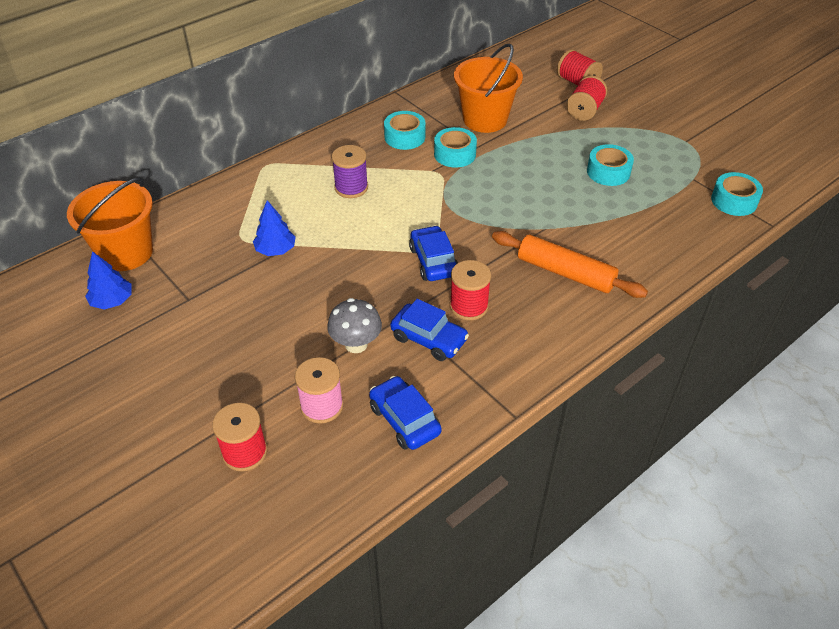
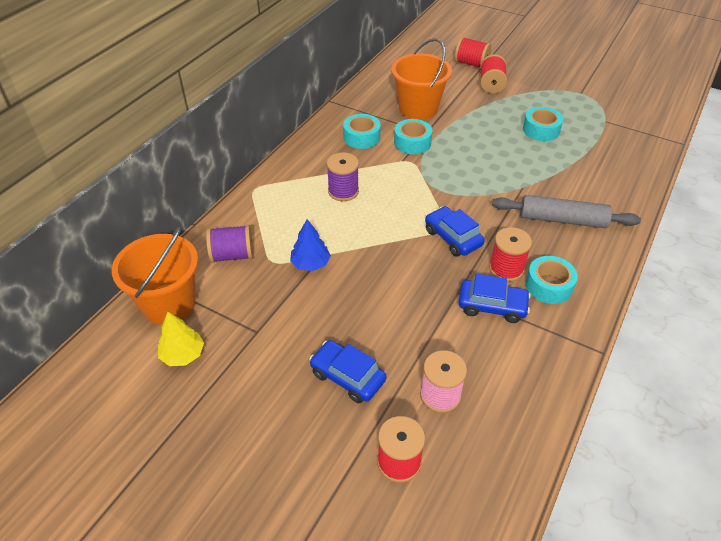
camera: 20 degrees left, 0 degrees up
blue tree [85,251,131,310] -> yellow tree [158,312,204,366]
grey mushroom [327,298,382,353] -> none
blue car [369,376,442,450] -> blue car moved to [309,340,387,403]
orange rolling pin [492,231,648,298] -> grey rolling pin [492,195,641,228]
turquoise tape [711,172,763,216] -> turquoise tape moved to [526,256,578,304]
none -> purple spool [206,225,253,263]

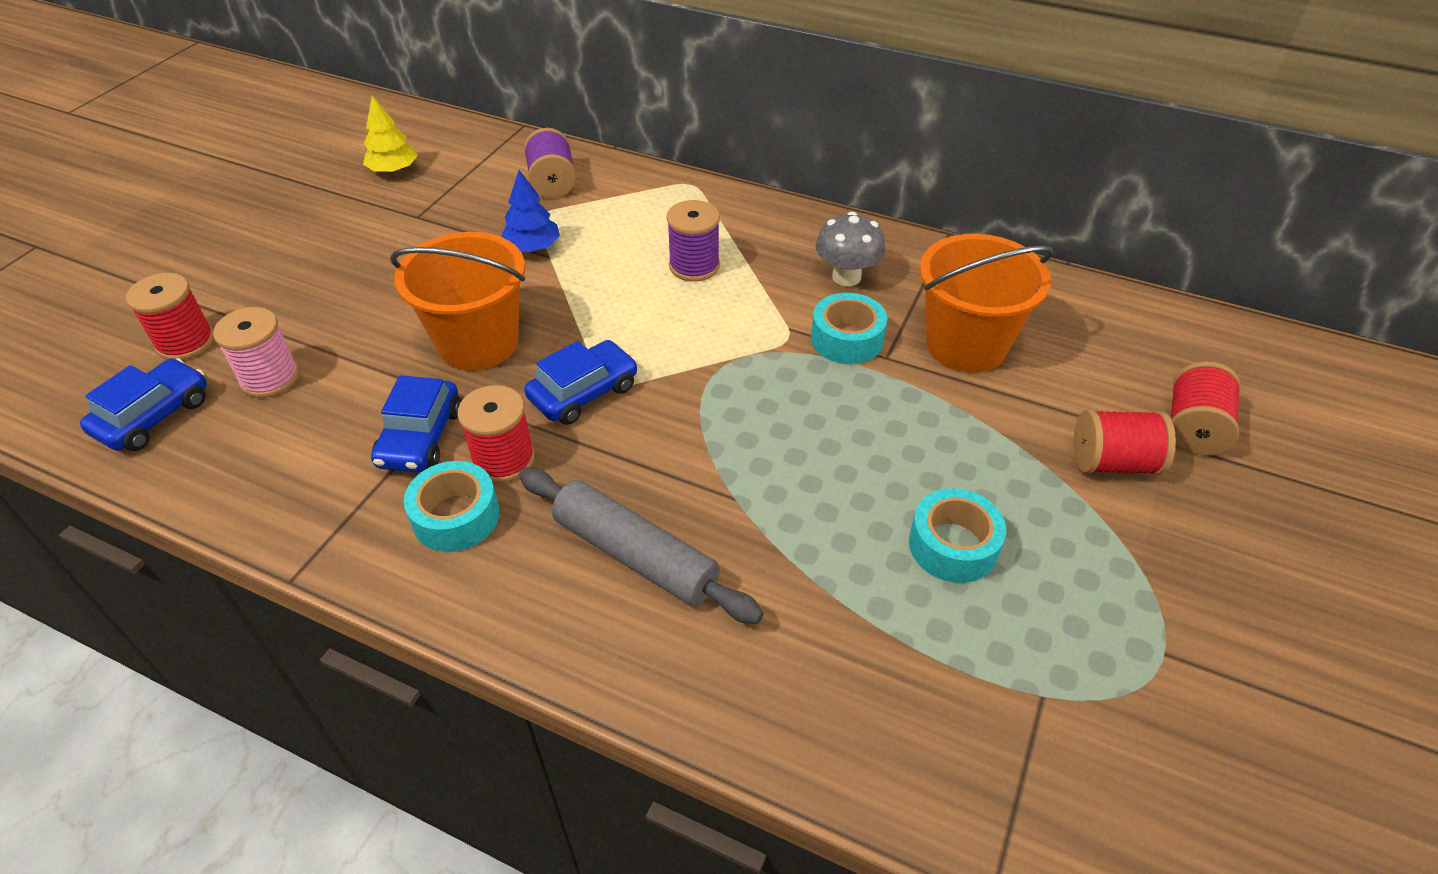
camera: 85 degrees right, 0 degrees up
orange bucket [112,227,198,325] -> orange bucket moved to [390,232,525,370]
blue car [309,340,387,403] -> blue car moved to [80,358,207,451]
turquoise tape [343,114,381,149] -> grey mushroom [815,212,885,286]
grey rolling pin [492,195,641,228] -> grey rolling pin turned 60 degrees counterclockwise [519,468,764,624]

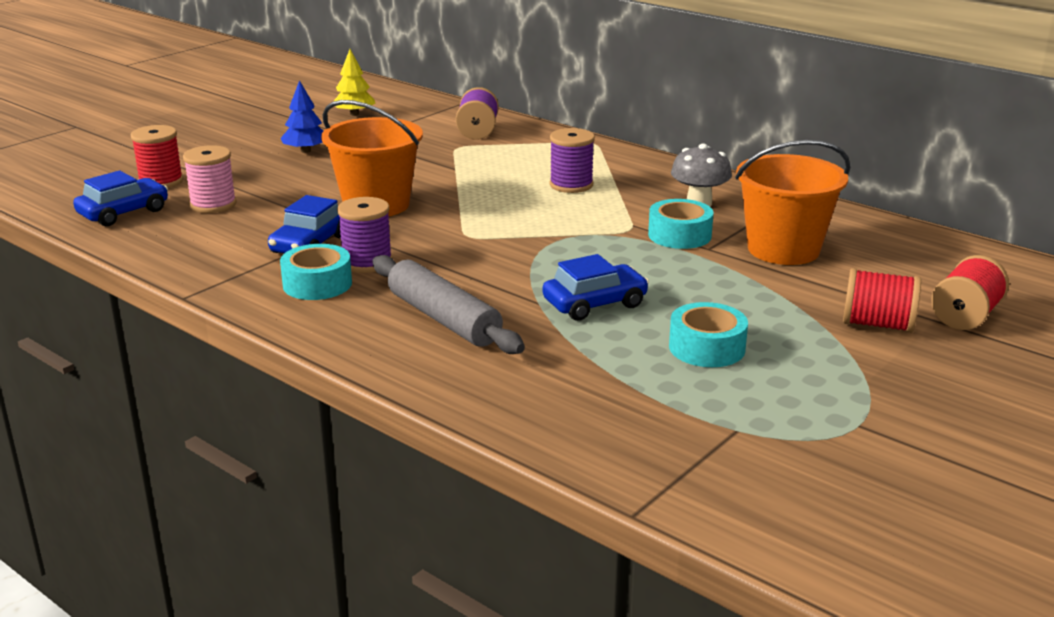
camera: 15 degrees right, 20 degrees down
red spool [457,385,535,483] -> purple spool [337,197,392,273]
blue tree [501,170,560,252] -> blue tree moved to [280,80,323,153]
blue car [524,340,638,425] -> blue car moved to [543,254,649,321]

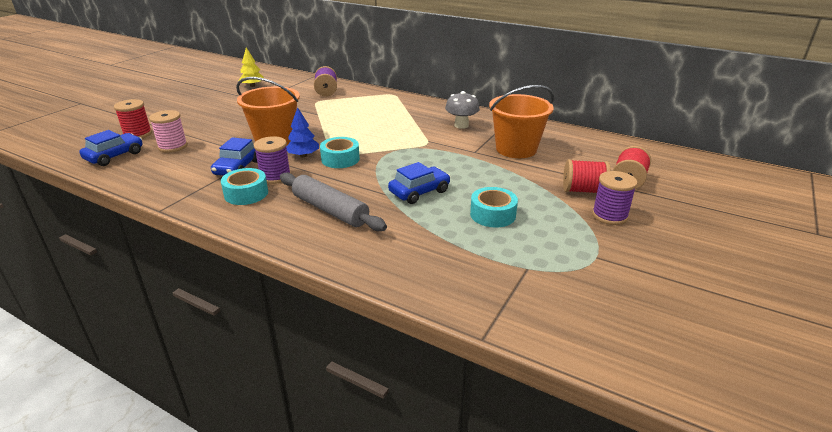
camera: 10 degrees left, 5 degrees up
blue tree [280,80,323,153] -> blue tree moved to [286,107,319,157]
purple spool [549,128,595,193] -> purple spool moved to [592,171,637,225]
turquoise tape [648,199,714,249] -> turquoise tape moved to [320,137,360,168]

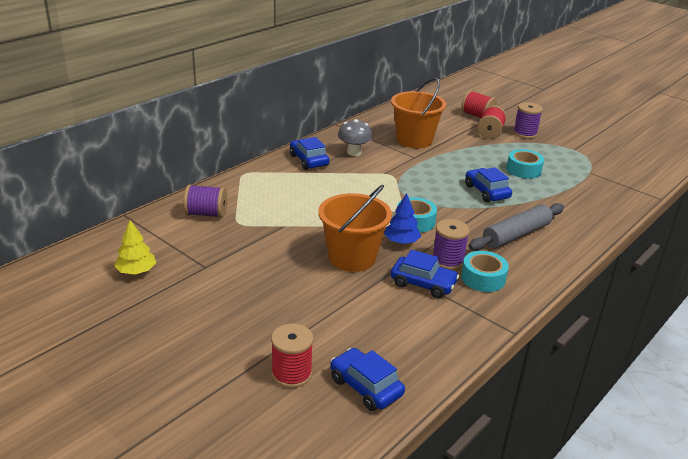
camera: 80 degrees left, 0 degrees up
pink spool [149,110,188,153] -> none
none -> blue car [290,137,329,170]

